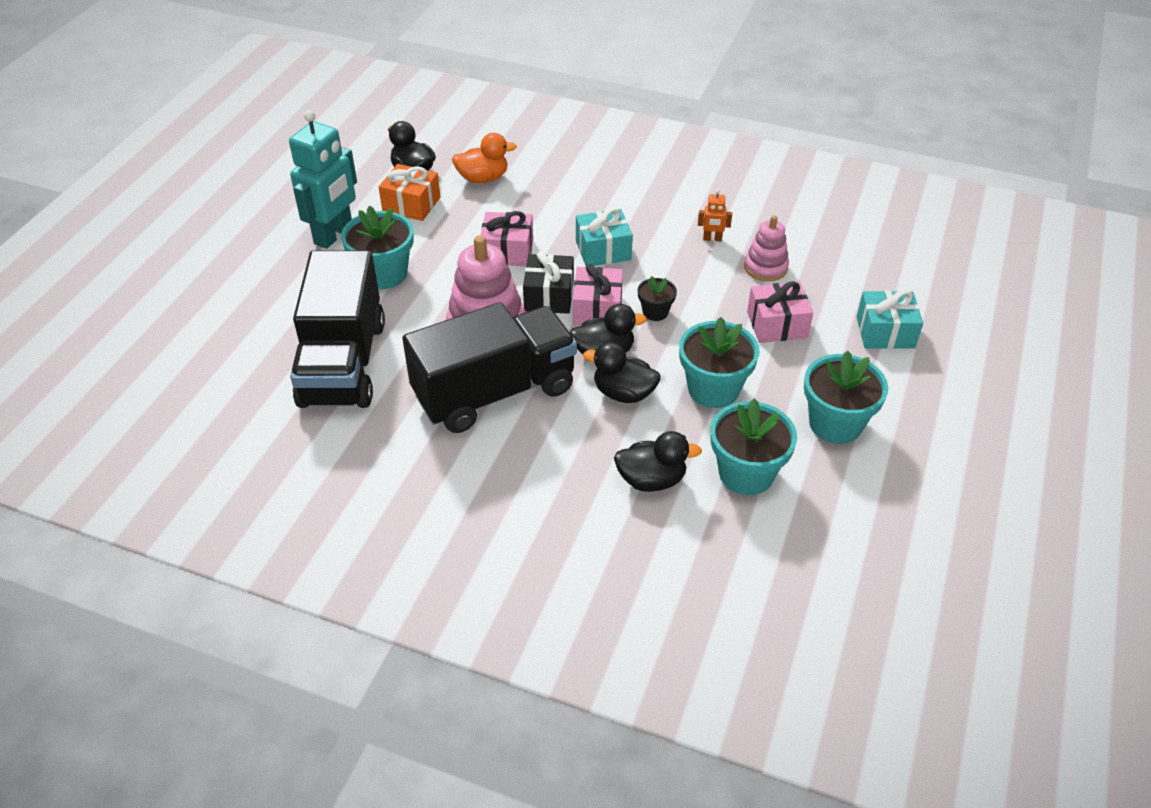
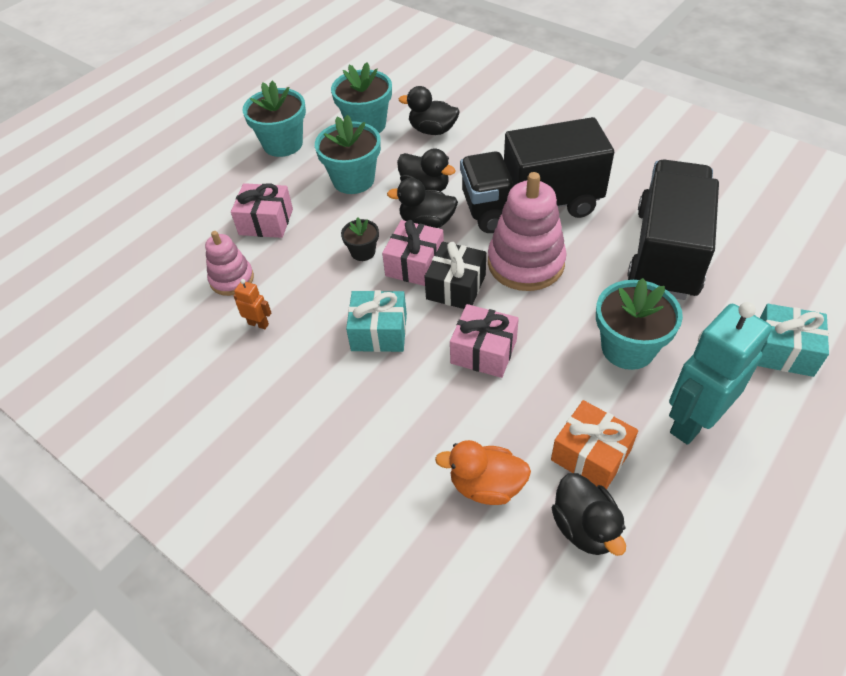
camera: 160 degrees left, 5 degrees up
turquoise gift [856,290,923,349] -> turquoise gift moved to [758,304,829,377]

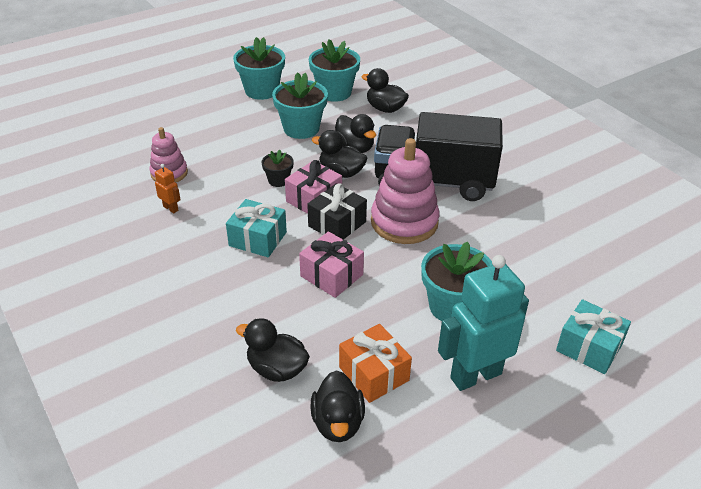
camera: 15 degrees right, 10 degrees down
pink gift [231,183,293,238] -> none
orange duck [435,440,531,505] -> black duck [236,318,310,382]
black truck [627,159,719,300] -> none

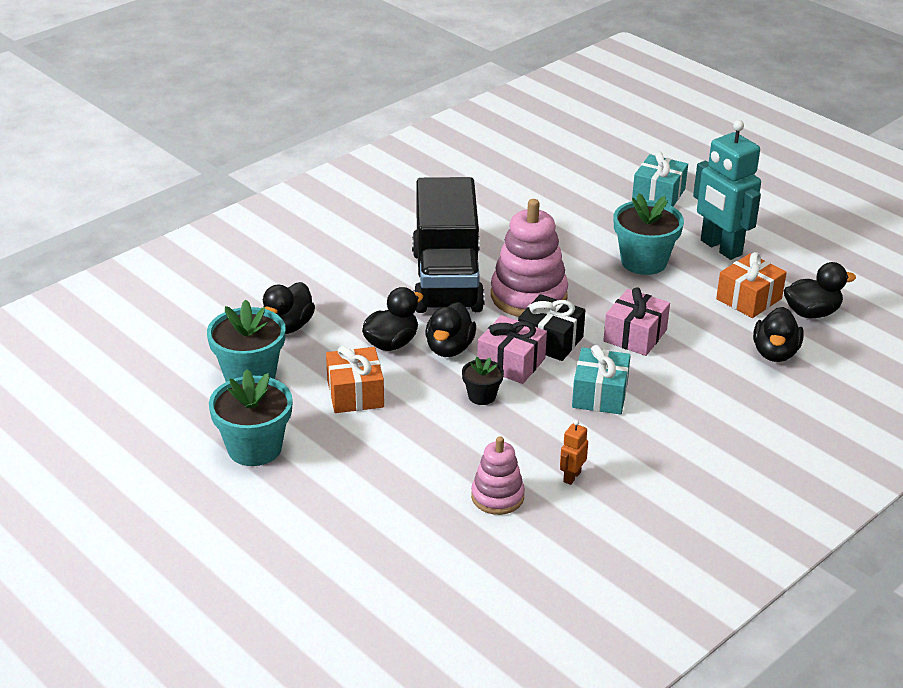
camera: 100 degrees left, 5 degrees down
turquoise flower pot [272,72,328,139] -> orange gift [326,346,384,413]

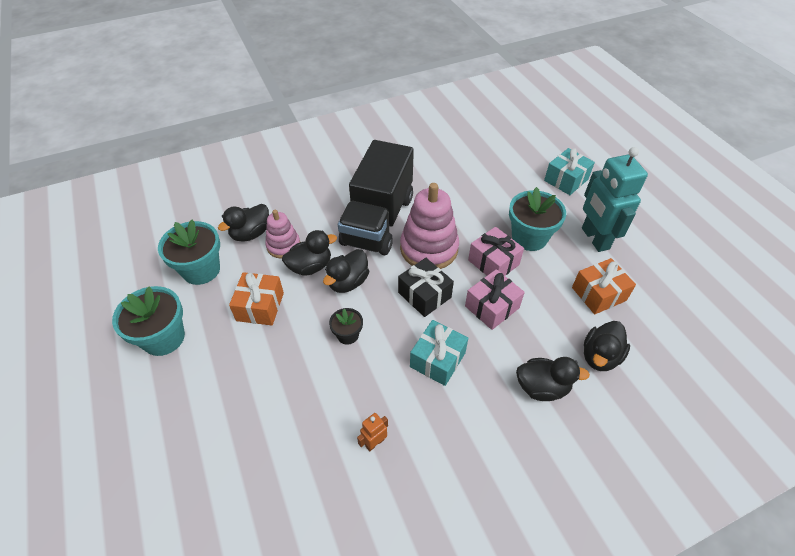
camera: 20 degrees right, 15 degrees up
pink stacking toy [471,436,525,515] -> pink stacking toy moved to [265,210,300,259]
pink gift [477,315,547,384] -> pink gift moved to [468,227,524,276]
black duck [784,262,856,318] -> black duck moved to [516,357,590,401]

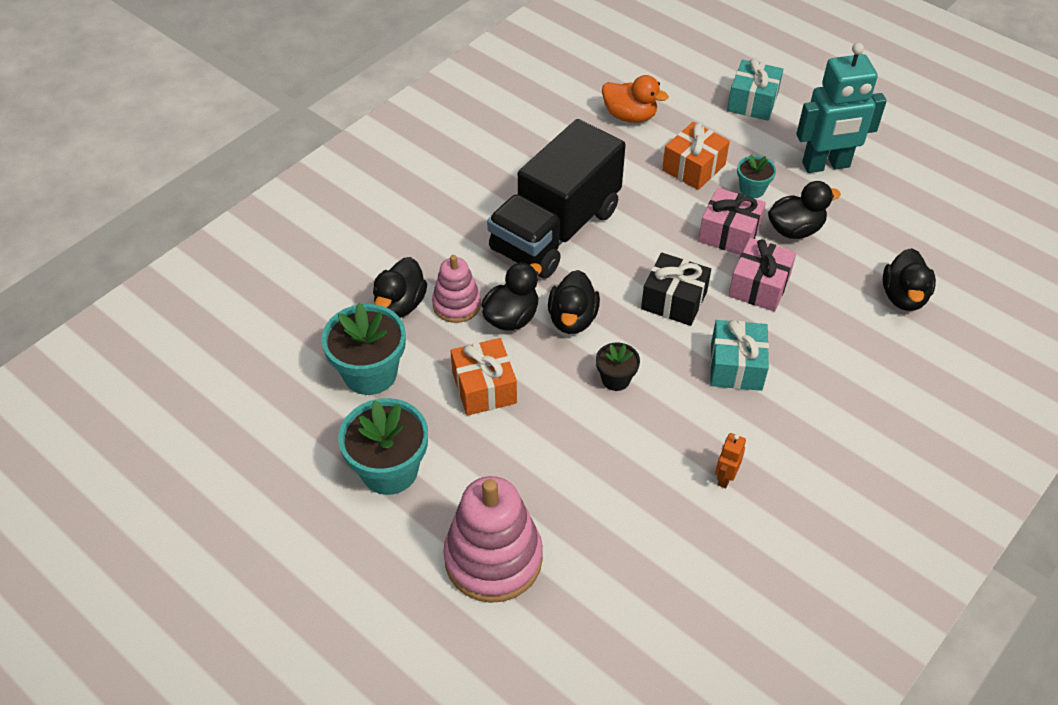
camera: 25 degrees left, 0 degrees up
black truck [338,140,414,255] -> black truck turned 45 degrees clockwise [487,119,626,279]
pink stacking toy [400,183,459,269] -> pink stacking toy moved to [443,476,543,603]
turquoise flower pot [509,187,566,251] -> turquoise flower pot [737,154,776,198], size x0.53
black duck [516,357,590,401] -> black duck moved to [768,181,841,239]
orange gift [572,258,636,314] -> orange gift moved to [662,122,730,190]
turquoise robot [582,147,648,252] -> turquoise robot turned 60 degrees counterclockwise [796,43,887,173]
none -> orange duck [602,75,669,123]

